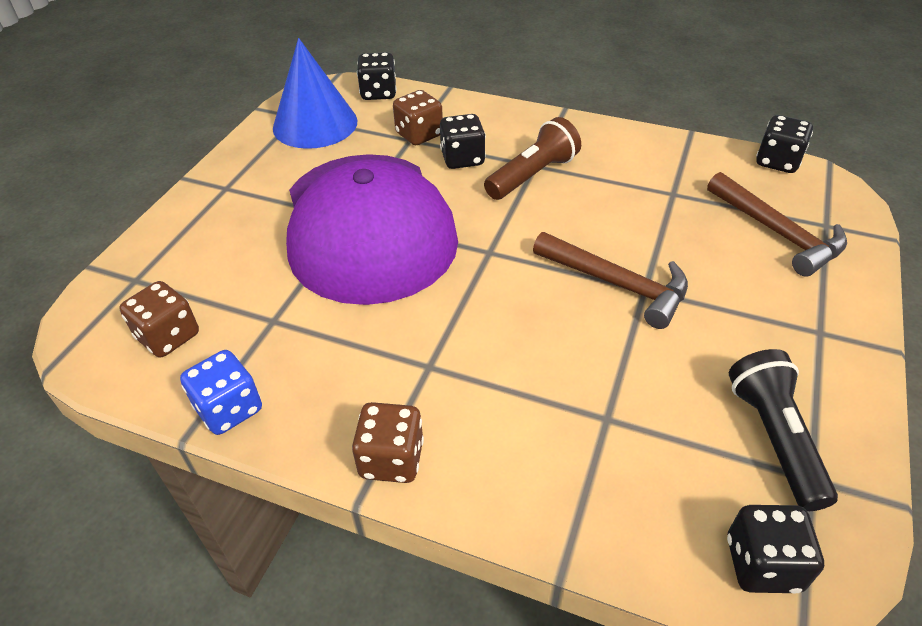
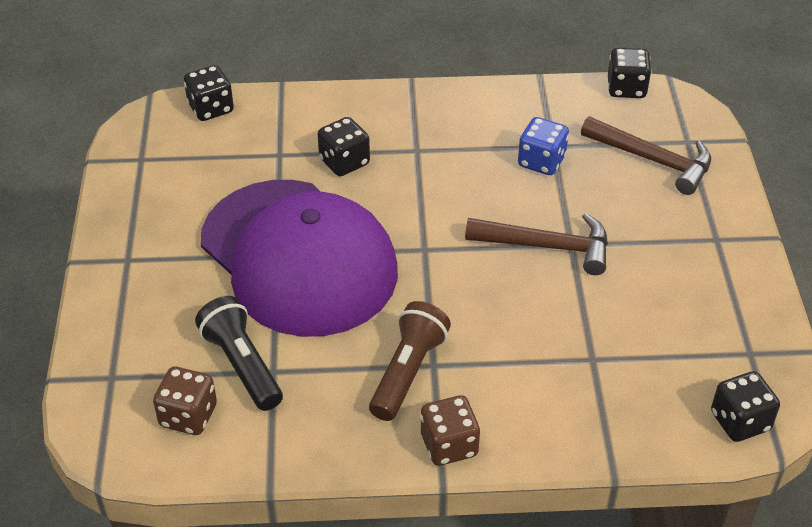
camera: 25 degrees left, 0 degrees up
blue dice [180,350,262,435] -> blue dice moved to [518,117,569,175]
blue cone [273,38,357,149] -> none
brown dice [393,90,443,145] -> none
brown flashlight [484,117,581,200] -> brown flashlight moved to [369,301,451,421]
black flashlight [729,349,838,511] -> black flashlight moved to [195,296,283,411]

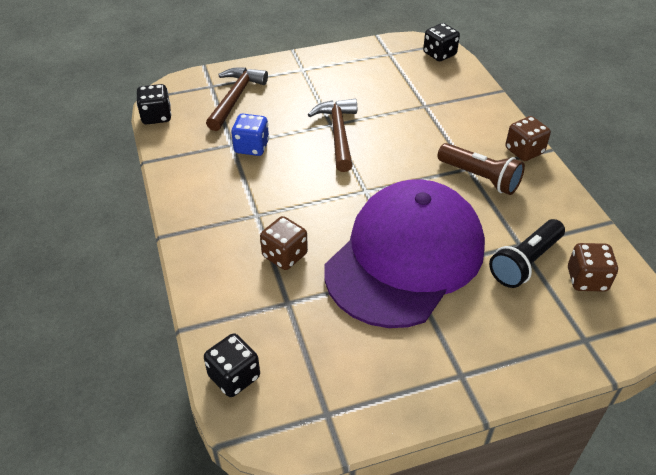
camera: 105 degrees left, 0 degrees up
black dice [318,117,370,176] -> brown dice [260,216,308,270]
brown flashlight [369,301,451,421] -> brown flashlight turned 150 degrees counterclockwise [437,143,525,195]

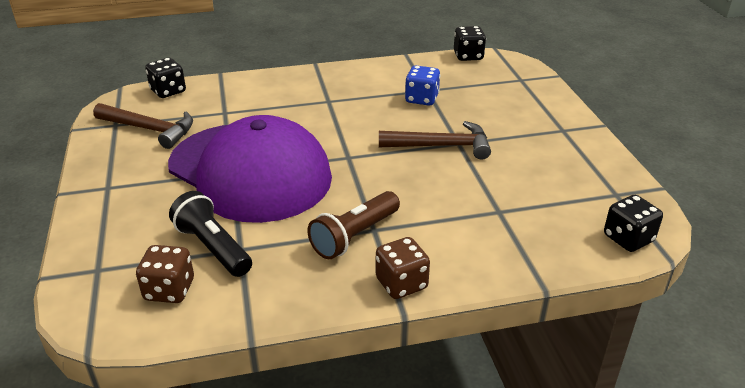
camera: 95 degrees right, 10 degrees down
brown hammer [206,67,268,131] -> brown hammer moved to [93,103,193,149]
brown dice [260,216,308,270] -> none

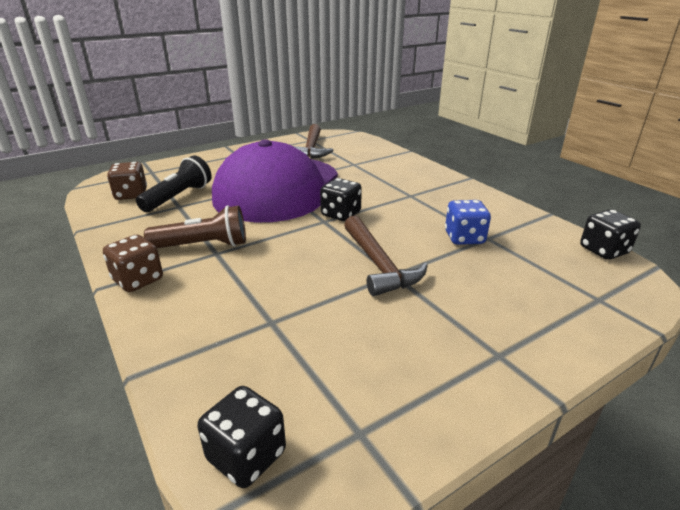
camera: 70 degrees right, 5 degrees down
black dice [145,58,186,98] -> black dice moved to [320,178,362,221]
brown flashlight [307,191,400,259] -> brown flashlight turned 150 degrees clockwise [144,205,246,248]

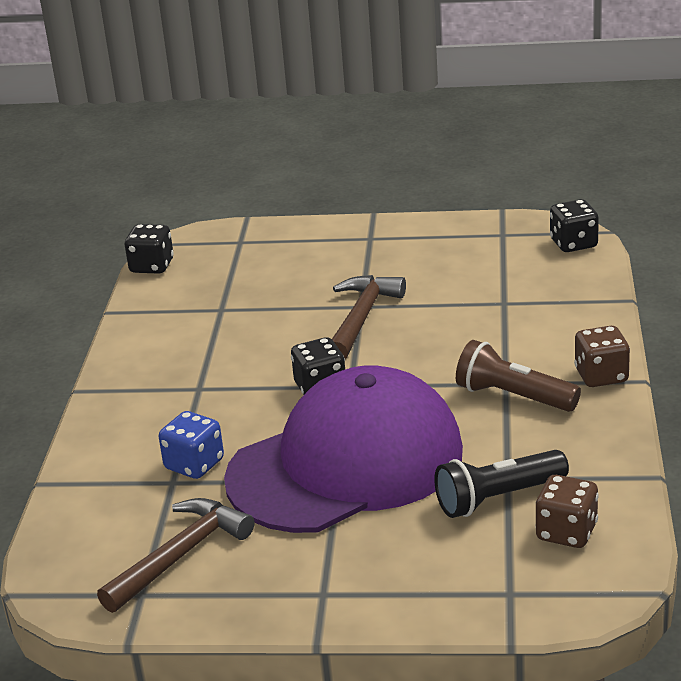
camera: 140 degrees left, 0 degrees up
blue dice [445,200,491,245] -> blue dice moved to [159,411,224,479]

